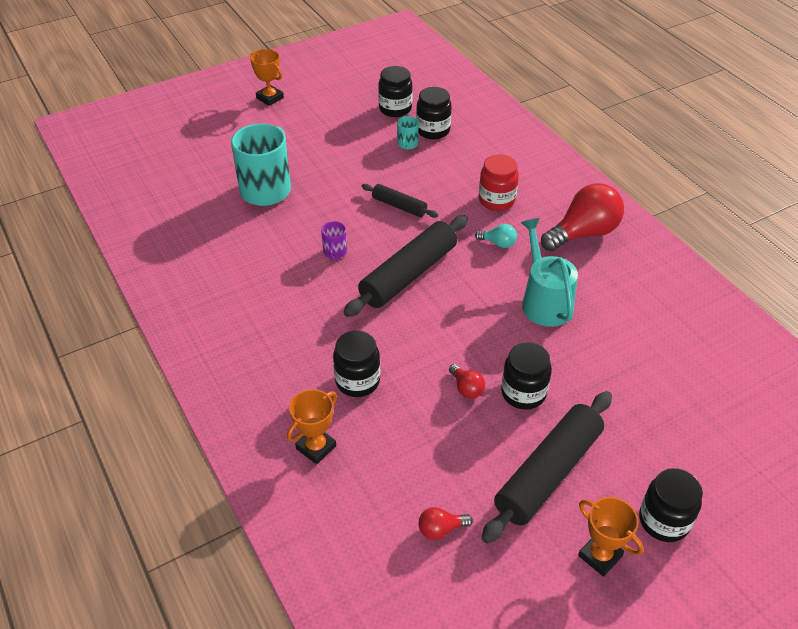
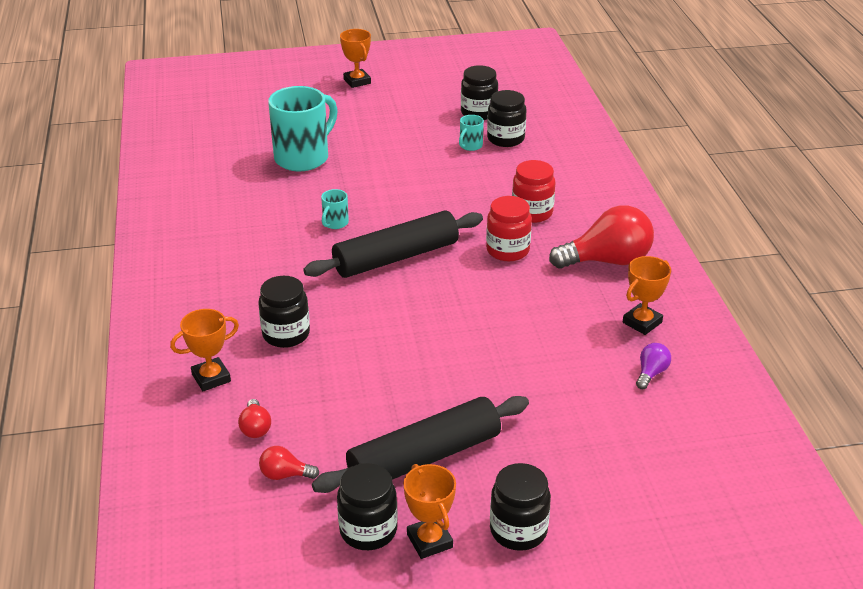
camera: 20 degrees right, 10 degrees down
purple mug [321,222,347,260] -> turquoise mug [321,189,349,229]
black rolling pin [362,184,439,218] -> none
red light bulb [449,364,485,399] -> red light bulb moved to [238,399,271,438]
turquoise light bulb [475,224,517,248] -> red jar [486,196,532,261]
black jar [501,342,552,410] -> black jar moved to [337,463,398,550]
turquoise watering can [521,218,578,327] -> none
none -> orange trophy [623,256,671,335]
none -> purple light bulb [636,343,671,389]

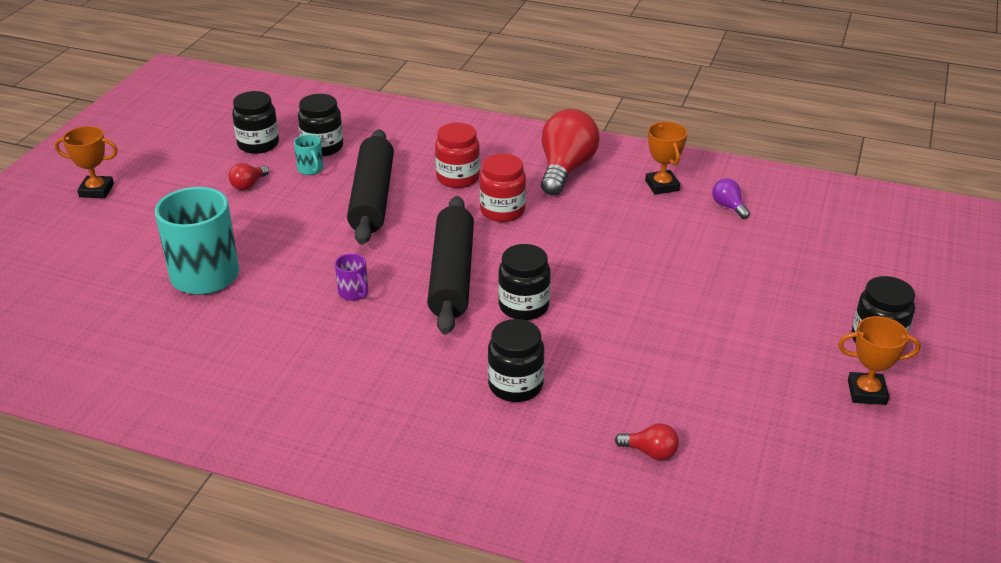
camera: 60 degrees left, 0 degrees up
orange trophy [170,309,239,391] -> none
red light bulb [259,446,319,480] -> red light bulb moved to [229,163,269,190]
black rolling pin [312,396,529,493] -> black rolling pin moved to [347,129,394,245]
turquoise mug [321,189,349,229] -> purple mug [335,253,368,301]
black jar [337,463,398,550] -> black jar moved to [498,244,551,320]

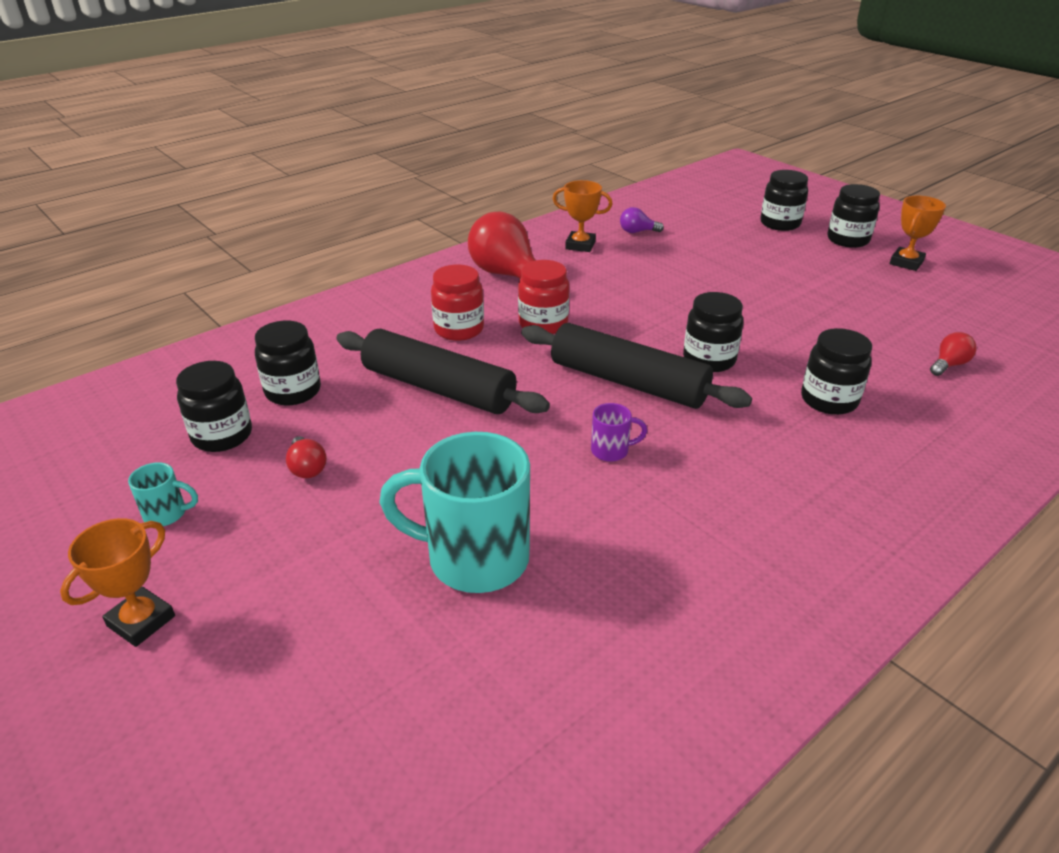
camera: 60 degrees left, 0 degrees up
turquoise mug [294,134,323,175] -> turquoise mug moved to [128,462,198,526]
none -> black jar [760,170,808,231]

